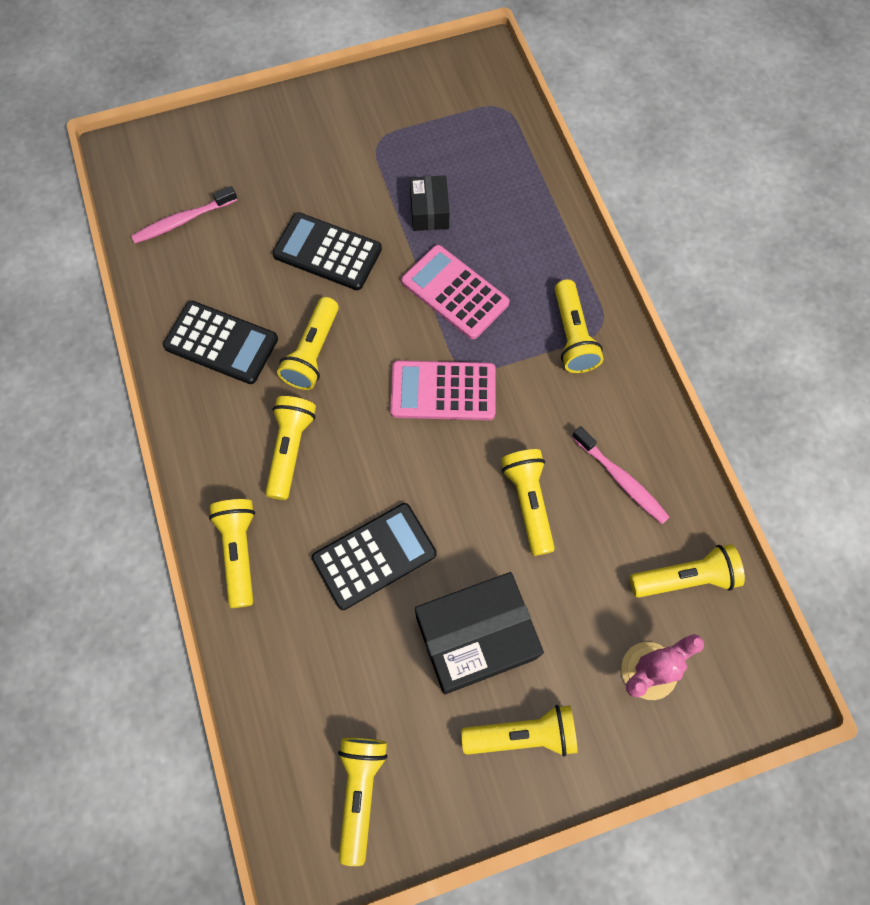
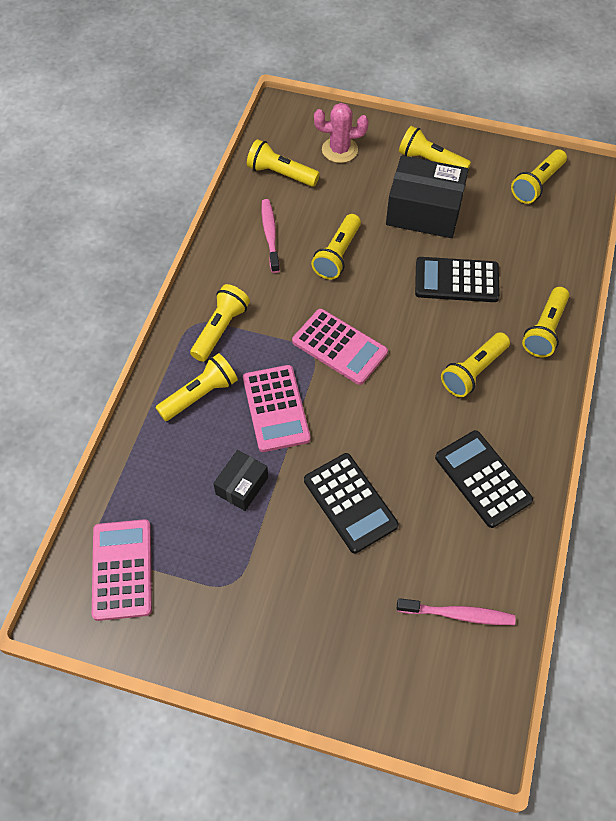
camera: 145 degrees left, 10 degrees down
yellow flashlight [277,297,339,390] -> yellow flashlight moved to [156,353,238,421]
none -> pink calculator [92,519,152,621]

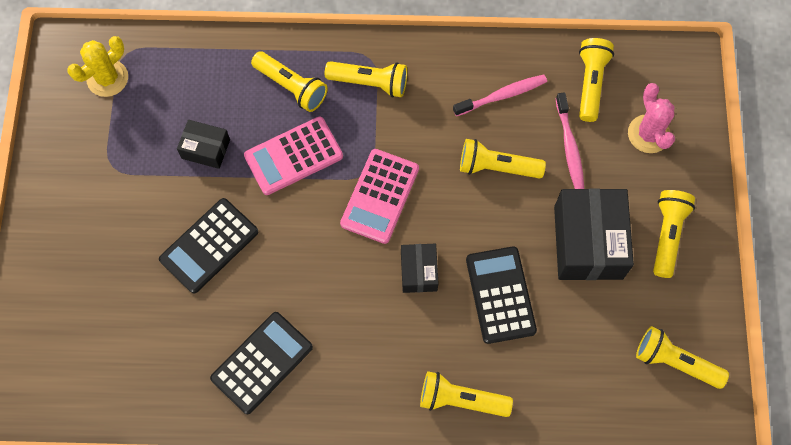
camera: 75 degrees right, 10 degrees up
pink calculator [92,519,152,621] -> yellow cactus [67,36,128,97]
pink toothbrush [397,598,515,625] -> pink toothbrush moved to [556,93,584,189]
yellow flashlight [441,332,510,397] -> none
none -> black box [401,244,439,293]

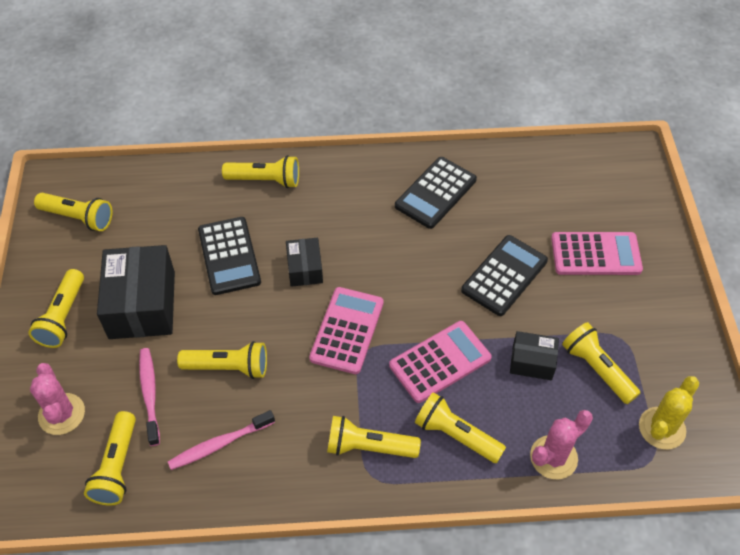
camera: 175 degrees right, 15 degrees down
none -> pink cactus [530,410,593,479]
none -> pink calculator [551,232,643,275]
none -> yellow flashlight [562,322,640,404]

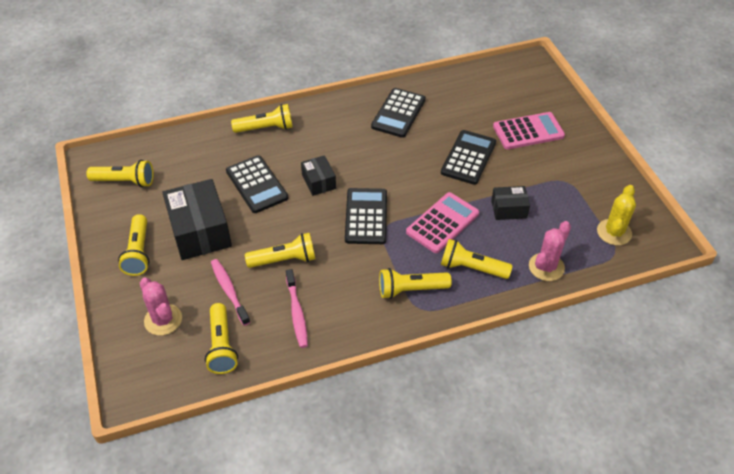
camera: 15 degrees left, 5 degrees down
pink toothbrush [168,410,275,470] -> pink toothbrush turned 60 degrees counterclockwise [286,269,308,348]
pink calculator [309,287,384,374] -> black calculator [345,188,387,244]
yellow flashlight [562,322,640,404] -> none

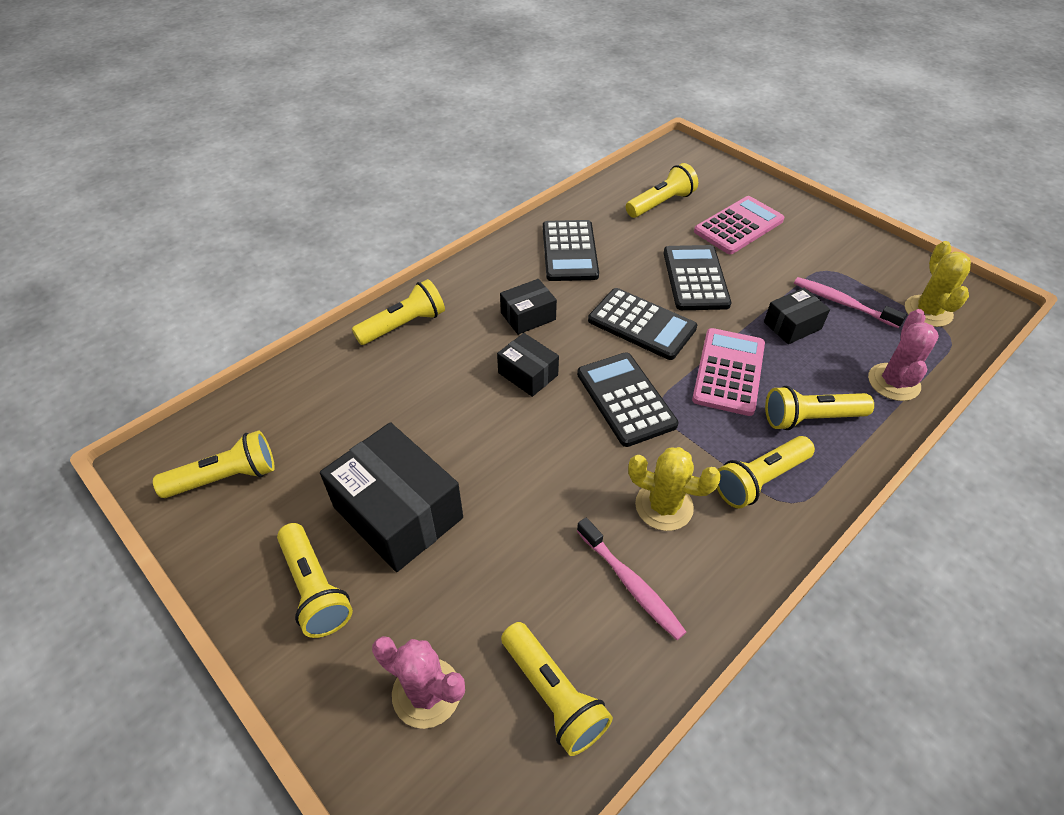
camera: 25 degrees left, 0 degrees up
pink toothbrush [211,259,250,326] -> pink toothbrush moved to [794,277,907,328]
black calculator [226,155,288,213] -> black calculator moved to [588,288,697,360]
yellow flashlight [245,233,315,268] -> yellow flashlight moved to [626,163,698,218]
none -> black box [500,279,557,335]
none -> yellow cactus [628,447,721,531]

